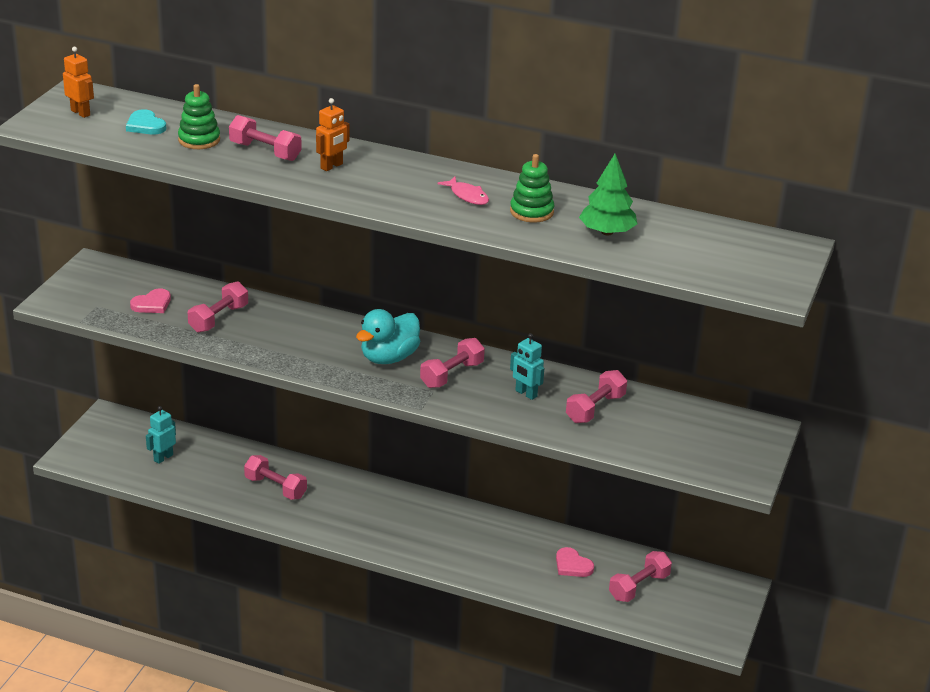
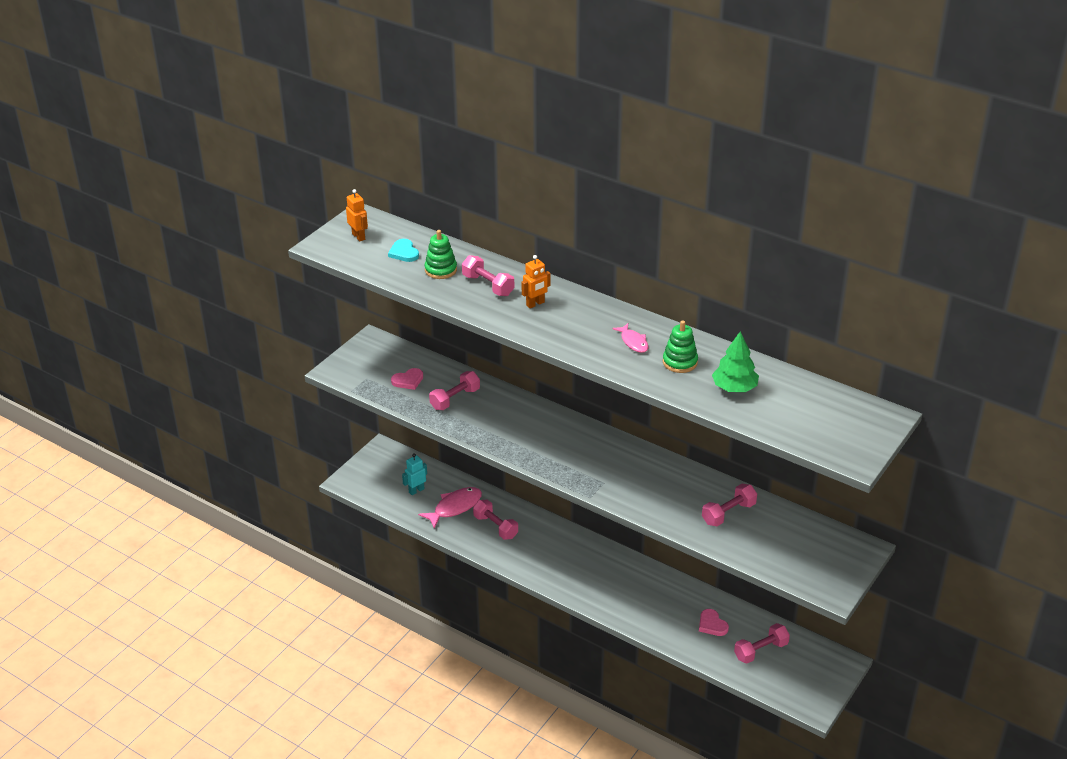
camera: 15 degrees right, 5 degrees up
turquoise duck [356,309,420,364] -> none
pink dumbbell [420,338,485,388] -> none
turquoise robot [510,333,544,400] -> none
none -> pink fish [418,487,482,529]

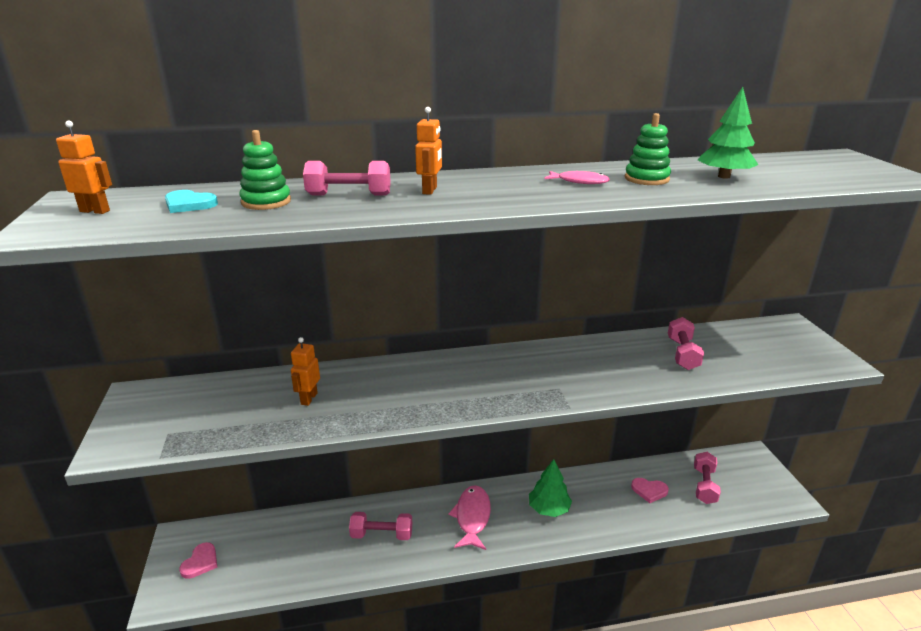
camera: 45 degrees left, 10 degrees down
pink heart [391,368,423,390] -> pink heart moved to [179,542,217,579]
turquoise robot [402,453,427,495] -> none
pink fish [418,487,482,529] -> pink fish moved to [448,485,491,550]
pink dumbbell [429,371,480,410] -> orange robot [291,337,320,406]
none -> green tree [529,459,572,517]

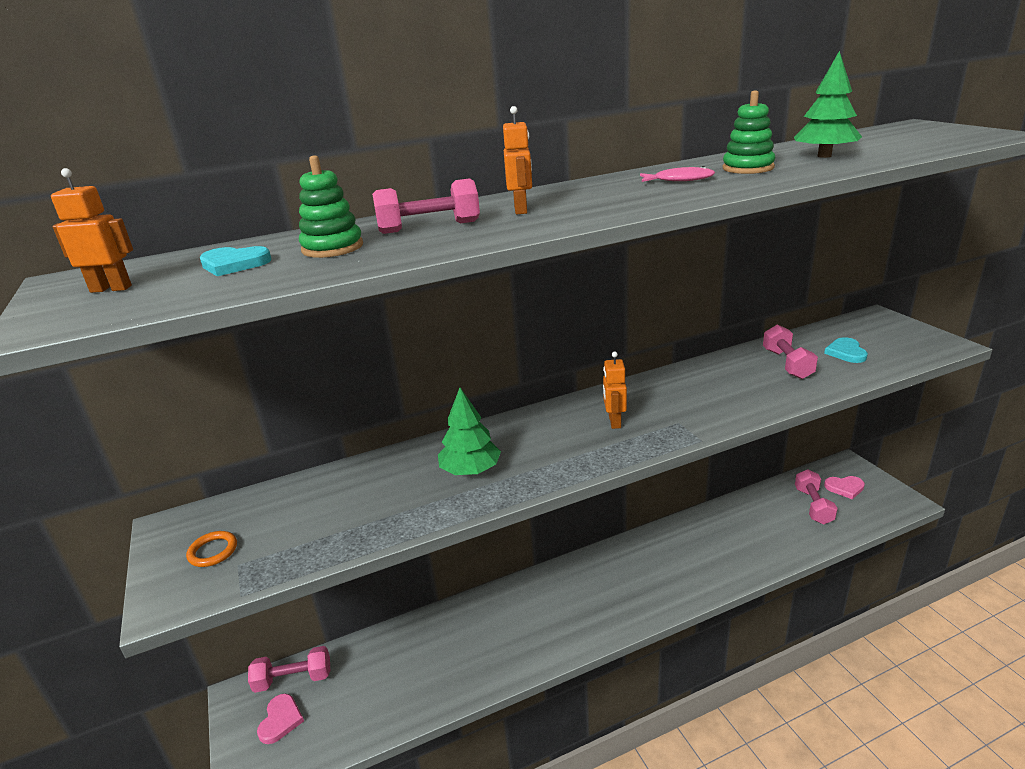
camera: 10 degrees left, 0 degrees up
orange robot [291,337,320,406] -> orange robot moved to [603,352,627,429]
pink dumbbell [349,512,412,540] -> pink dumbbell moved to [248,646,330,693]
pink fish [448,485,491,550] -> none
green tree [529,459,572,517] -> green tree moved to [438,388,501,475]
pink heart [631,478,669,503] -> pink heart moved to [824,476,865,499]
none -> orange ring [186,531,237,567]
none -> turquoise heart [824,337,868,363]

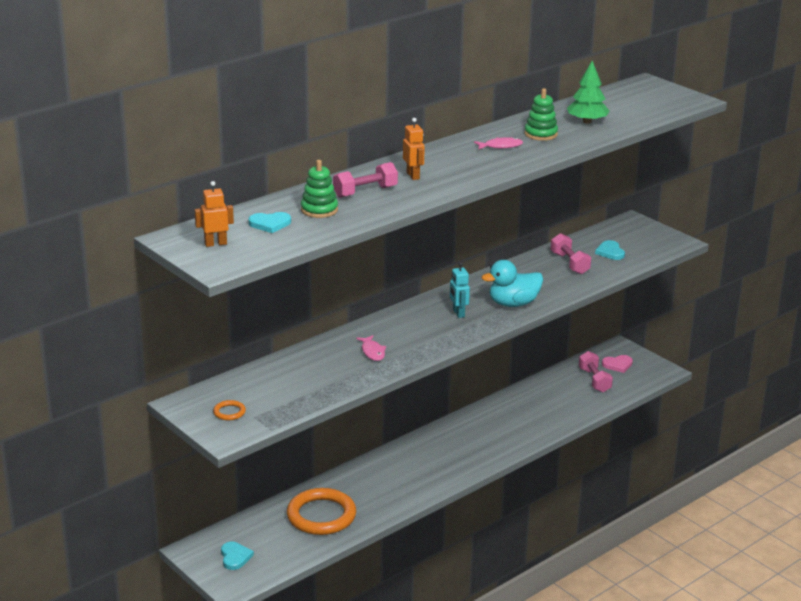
camera: 20 degrees left, 0 degrees up
pink dumbbell [248,646,330,693] -> none
pink heart [257,693,304,744] -> turquoise heart [221,542,254,570]
green tree [438,388,501,475] -> pink fish [356,335,386,361]
orange robot [603,352,627,429] -> turquoise robot [450,262,470,318]
none -> orange ring [287,488,356,535]
none -> turquoise duck [482,260,543,307]

